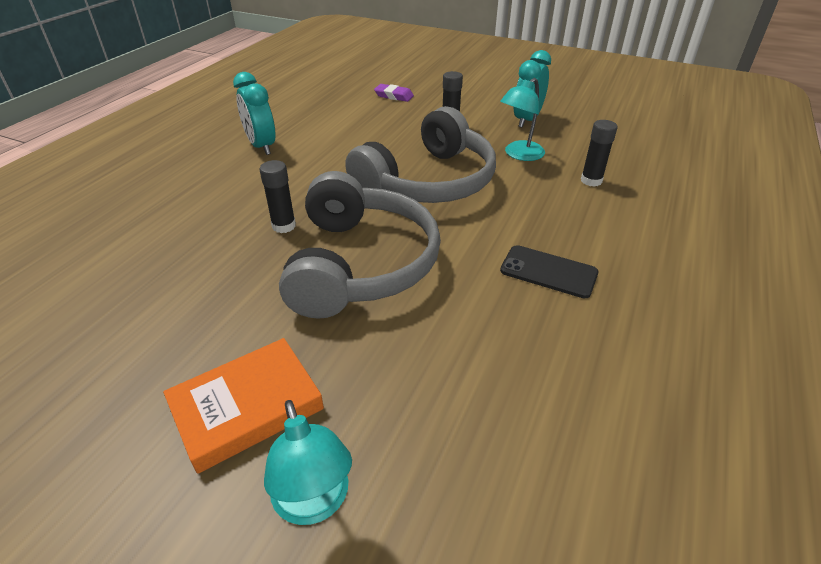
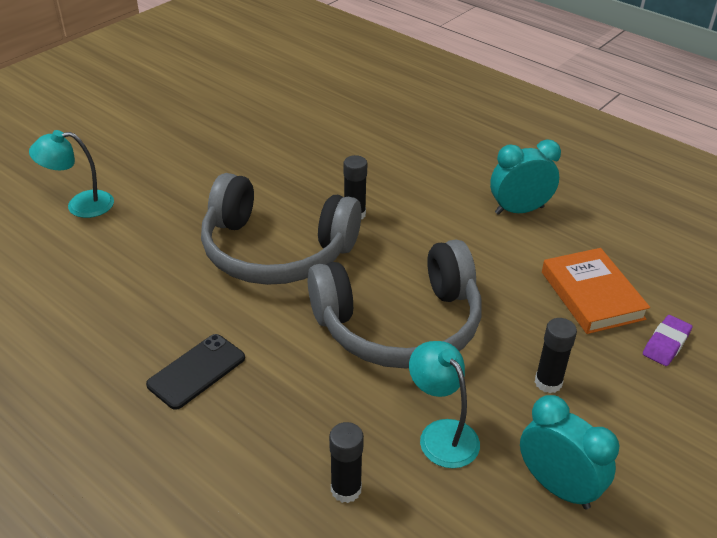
camera: 105 degrees right, 0 degrees up
orange book [163,338,324,474] -> orange book moved to [542,248,650,334]
grey headphones [346,106,496,203] -> grey headphones turned 75 degrees counterclockwise [307,240,482,369]

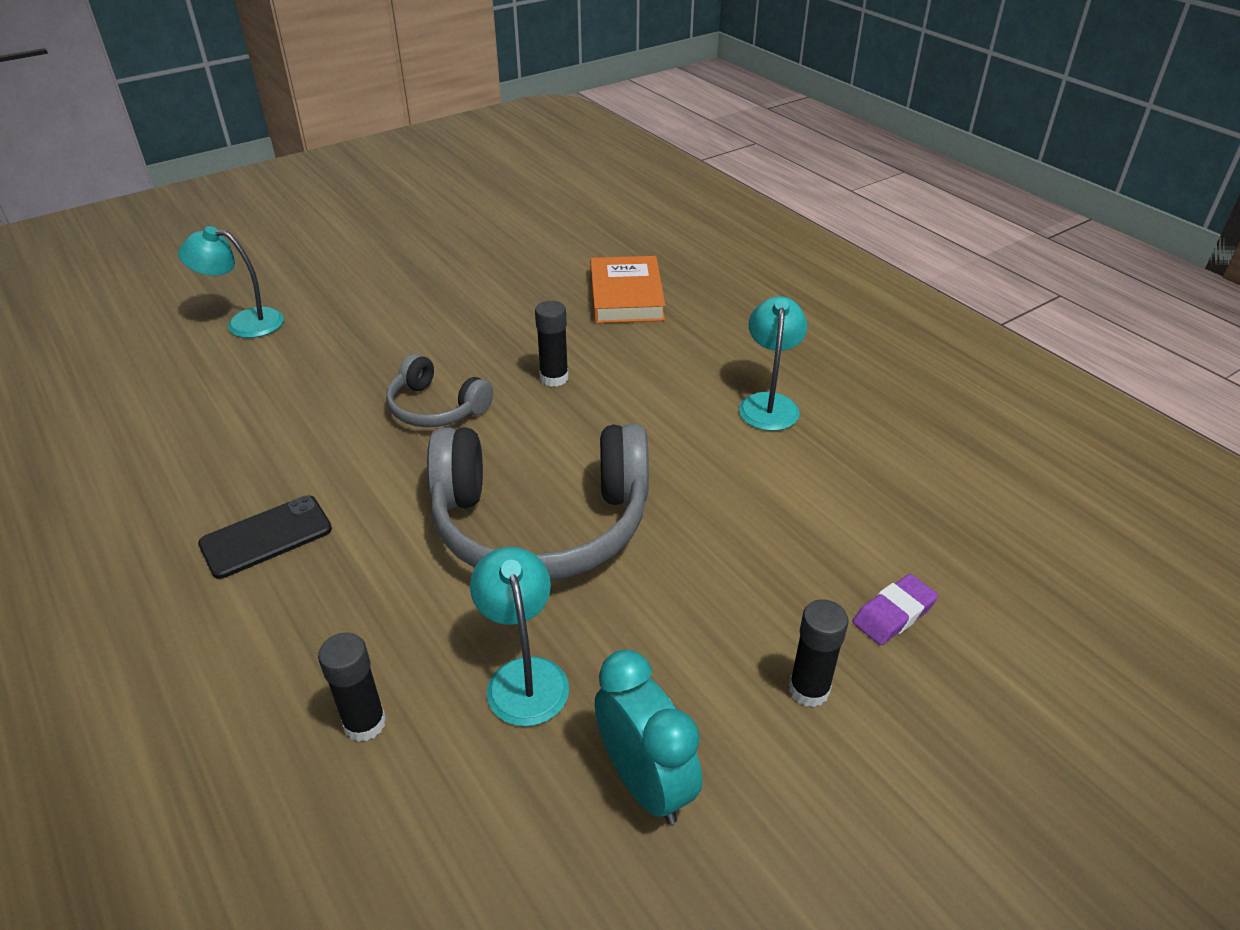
camera: 15 degrees right, 0 degrees up
grey headphones [201,173,362,285] -> grey headphones [386,354,493,427], size x0.51
turquoise clock [490,140,561,215] -> turquoise lamp [739,296,807,431]
black glue stick [535,318,577,393] -> black glue stick moved to [789,599,849,707]
orange book [542,248,650,334] -> orange book moved to [590,256,666,323]

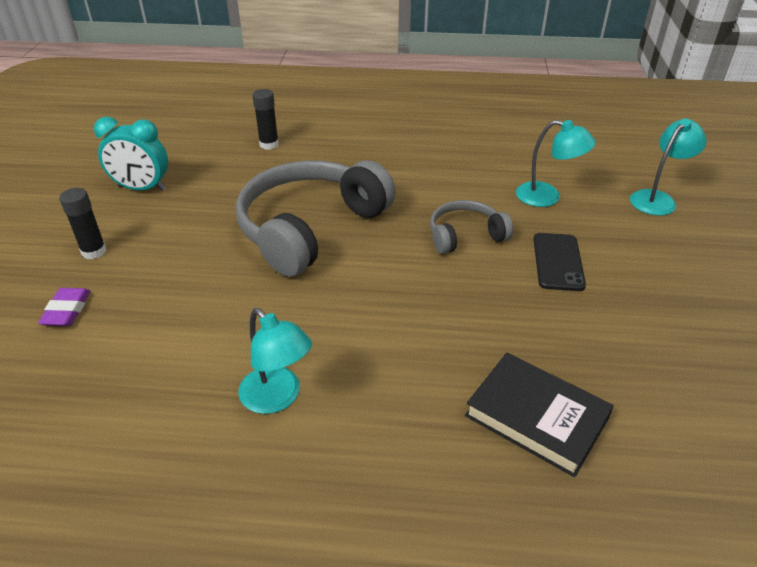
camera: 130 degrees right, 0 degrees up
black phone [198,495,332,579] -> black phone moved to [533,233,586,291]
turquoise lamp [470,547,569,726] -> turquoise lamp moved to [516,120,596,207]
black glue stick [535,301,568,387] -> none
orange book [590,256,666,323] -> black book [465,353,614,477]

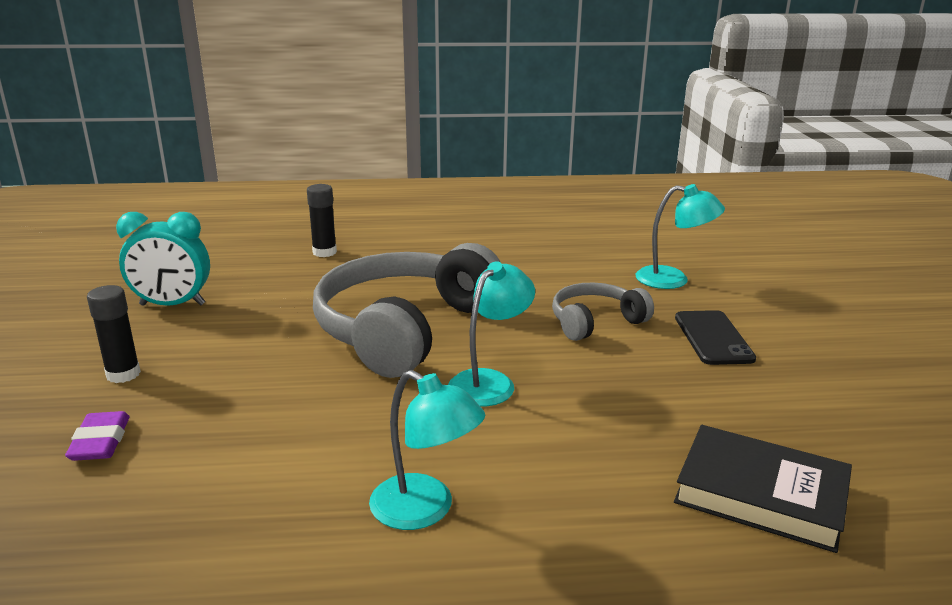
camera: 10 degrees left, 15 degrees down
turquoise lamp [630,118,707,216] -> turquoise lamp moved to [448,261,535,407]

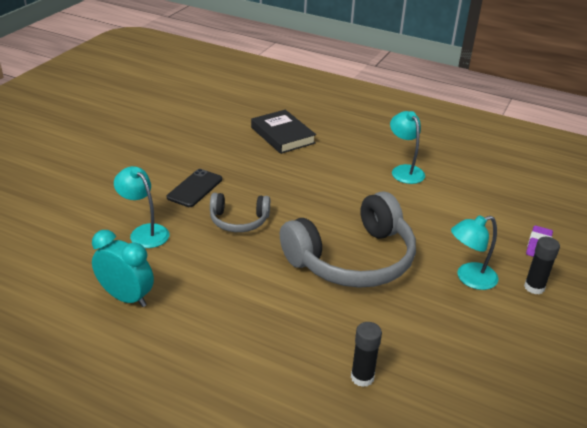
camera: 150 degrees left, 10 degrees up
turquoise clock [116,212,210,306] -> turquoise clock moved to [92,230,154,307]
turquoise lamp [448,261,535,407] -> turquoise lamp moved to [451,215,498,290]

